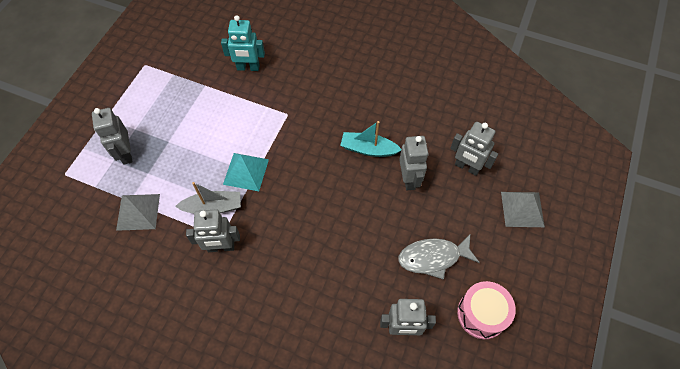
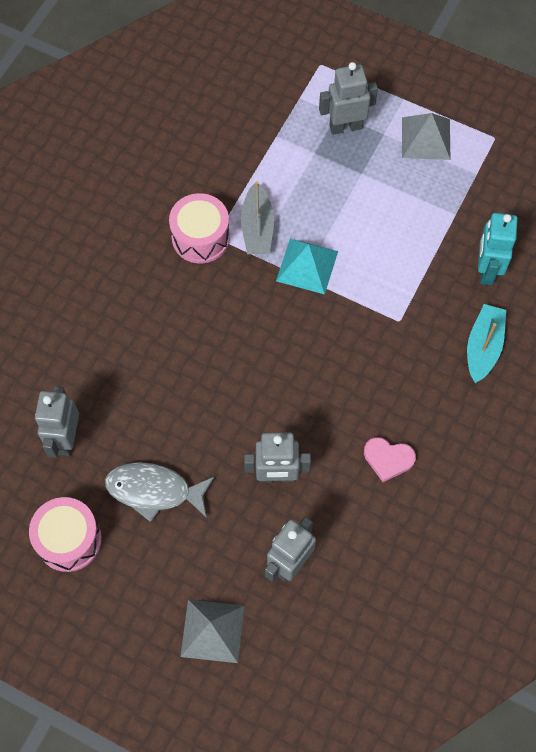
camera: 95 degrees right, 5 degrees up
grey pyramid [116,194,160,231] -> grey pyramid moved to [402,113,451,160]
grey robot [186,209,240,252] -> pink drum [169,193,230,263]
turquoise boat [340,121,401,157] -> turquoise boat moved to [467,304,506,383]
grey fish [398,233,480,280] -> grey fish turned 75 degrees counterclockwise [105,462,215,522]
none -> pink heart [364,437,416,482]

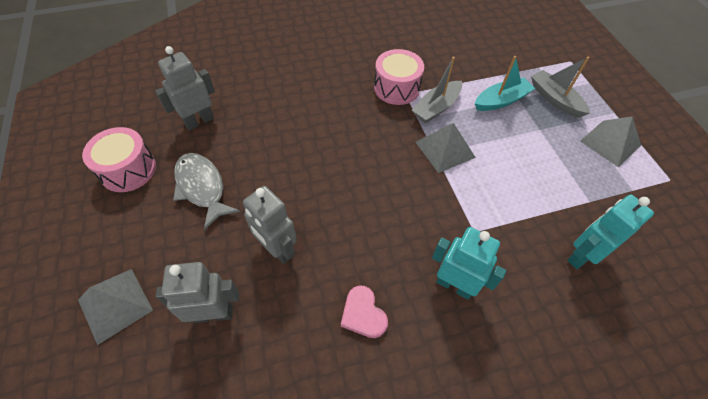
camera: 45 degrees right, 10 degrees down
turquoise pyramid [276,239,338,294] -> grey pyramid [415,123,476,173]
grey robot [319,62,378,135] -> grey boat [531,57,590,118]
turquoise boat [467,304,506,383] -> turquoise boat moved to [475,56,536,111]
none -> turquoise robot [432,227,506,299]

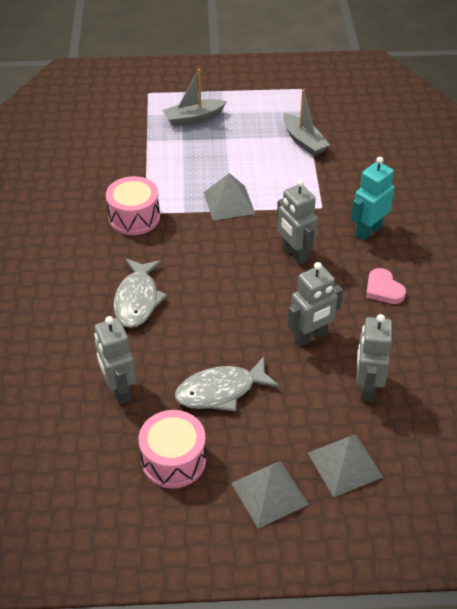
camera: 75 degrees left, 10 degrees down
pink heart [341,285,388,338] -> pink heart turned 75 degrees clockwise [366,268,406,304]
grey boat [412,57,462,123] -> grey boat moved to [283,89,330,156]
turquoise boat [475,56,536,111] -> none
turquoise robot [567,194,654,269] -> none
grey pyramid [580,116,641,167] -> grey pyramid moved to [231,461,309,529]
none -> grey fish [113,258,167,328]
none -> grey robot [277,179,318,265]

